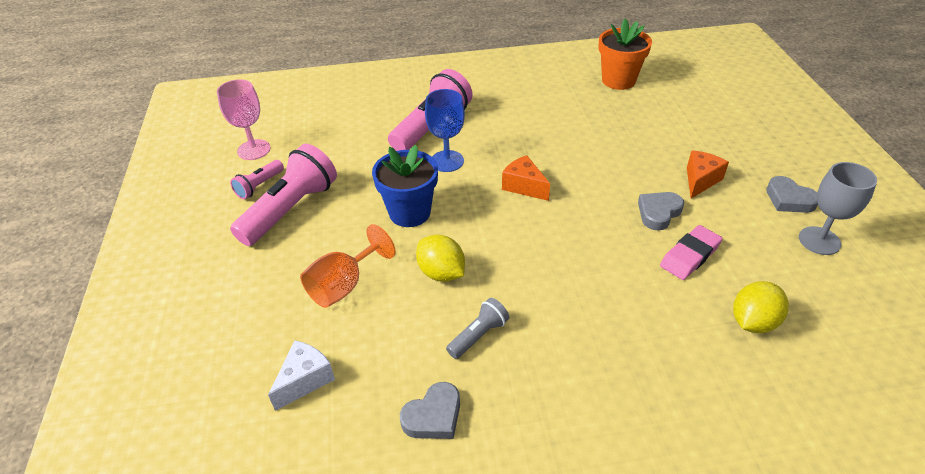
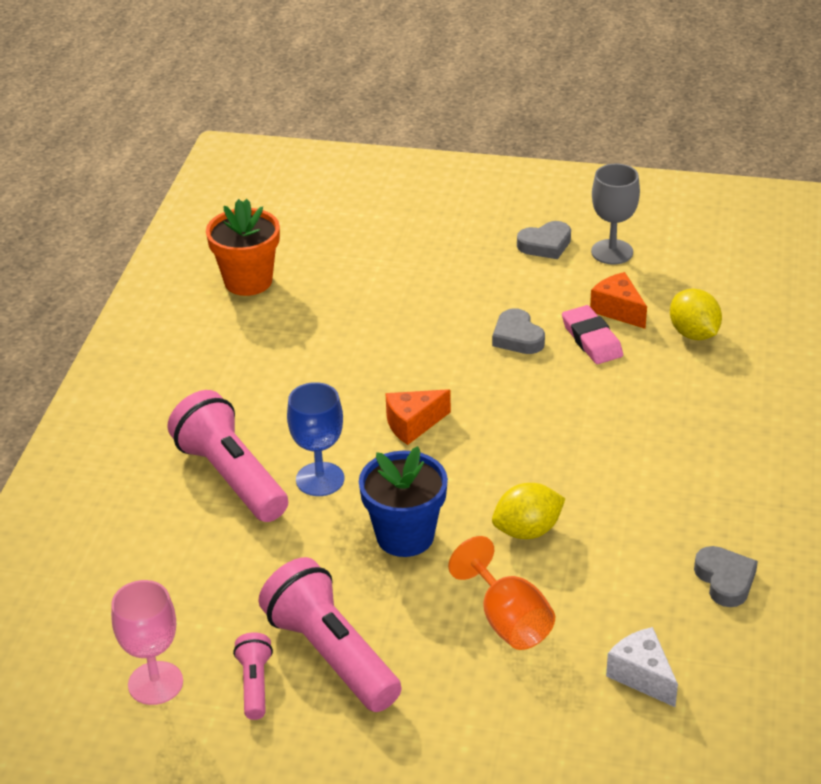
camera: 70 degrees left, 5 degrees down
pink flashlight [230,160,284,199] -> pink flashlight turned 150 degrees counterclockwise [233,632,273,720]
grey flashlight [446,298,509,359] -> none
orange cheese [687,150,729,199] -> orange cheese moved to [590,272,647,329]

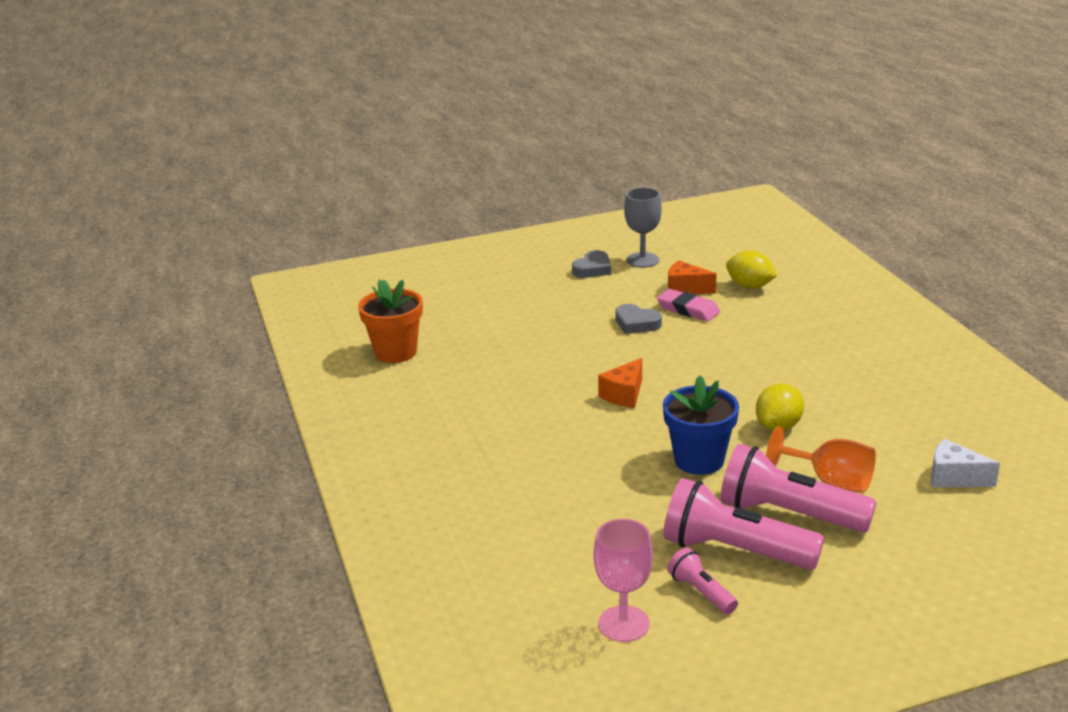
camera: 30 degrees left, 10 degrees down
pink flashlight [167,390,288,522] -> pink flashlight moved to [720,444,876,533]
blue goblet [287,382,344,496] -> none
grey heart [694,546,758,607] -> none

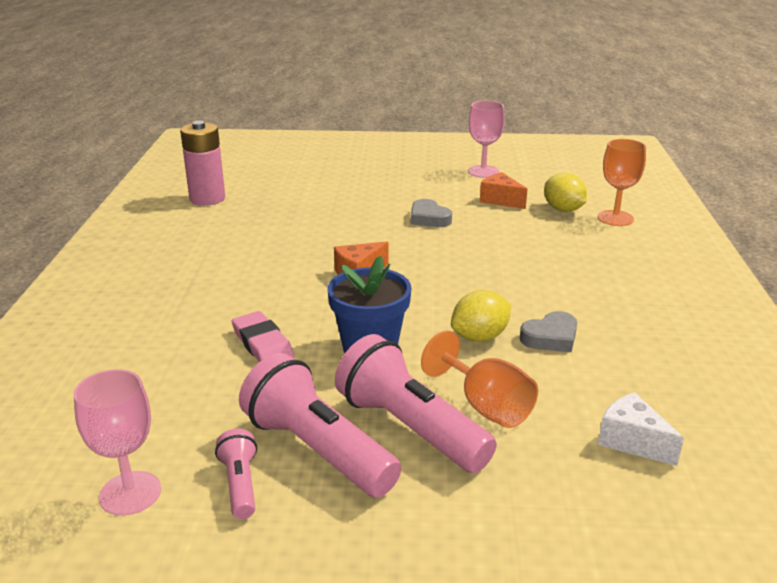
camera: 20 degrees right, 0 degrees up
orange flower pot [358,279,423,363] -> pink battery [180,121,225,206]
grey heart [572,250,611,278] -> grey heart moved to [520,311,577,352]
grey goblet [624,187,662,268] -> pink goblet [468,101,505,178]
pink eraser [657,289,720,321] -> pink eraser moved to [232,311,294,362]
none -> orange goblet [598,139,646,226]

